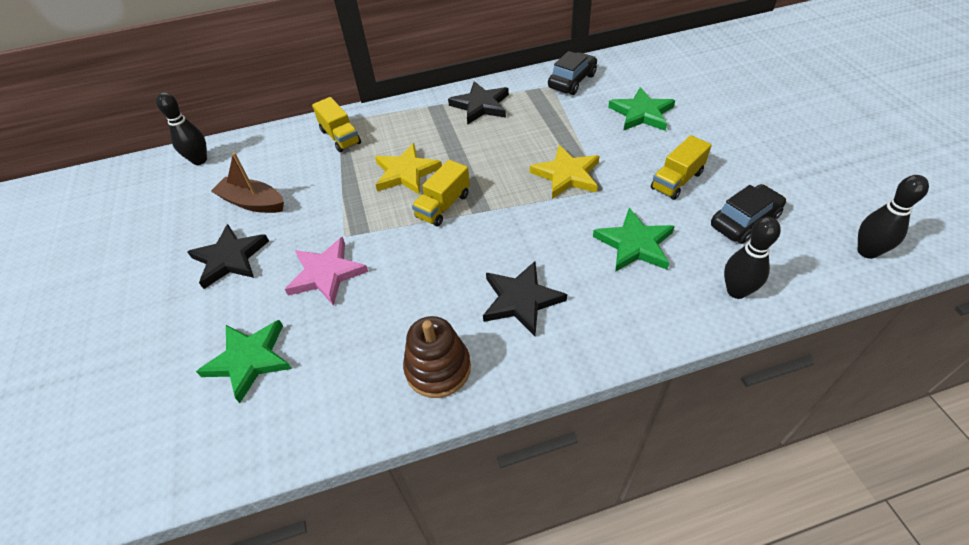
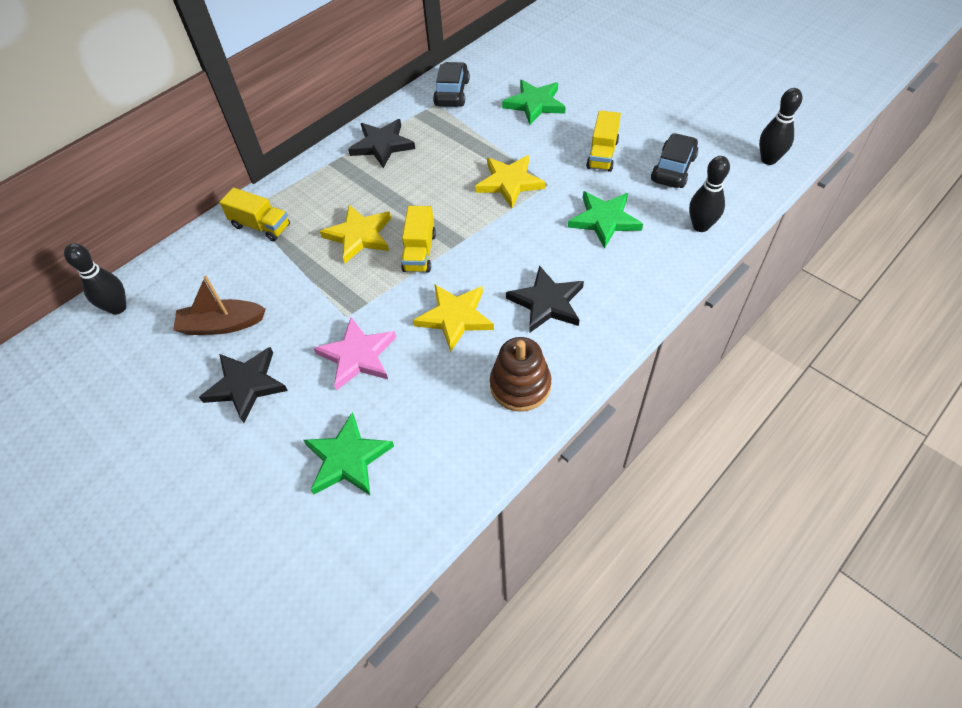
camera: 30 degrees left, 5 degrees up
none -> yellow star [413,284,494,352]

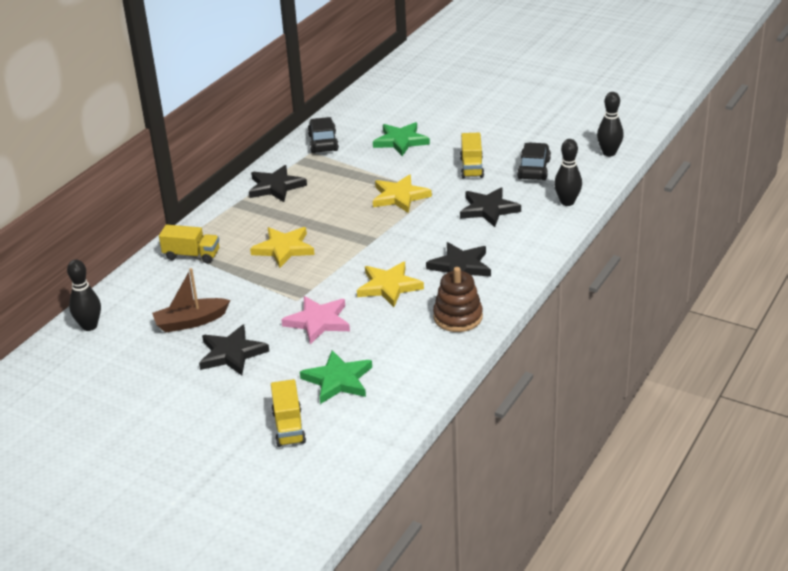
camera: 15 degrees left, 20 degrees down
yellow truck [401,206,436,273] -> yellow truck moved to [271,379,306,447]
green star [568,191,643,249] -> black star [460,187,521,227]

